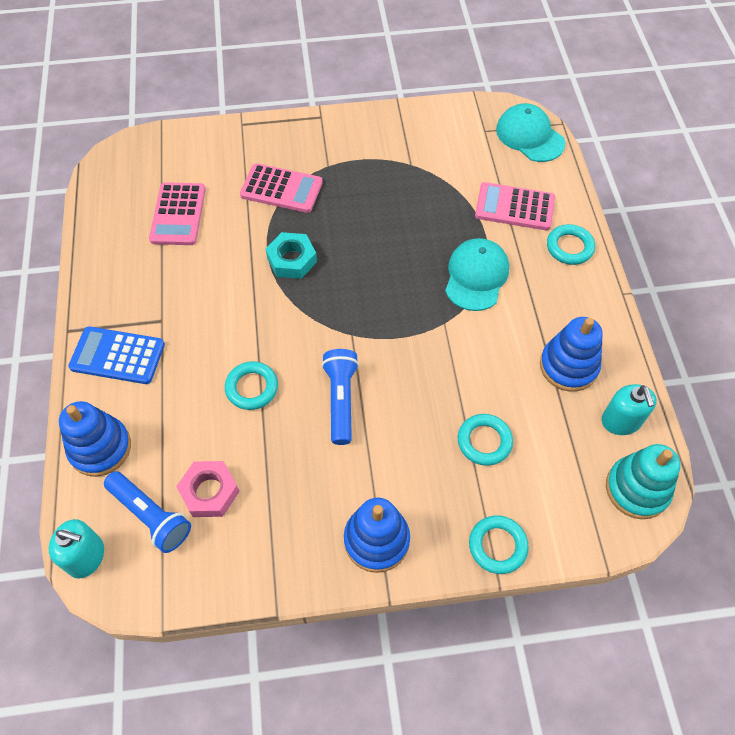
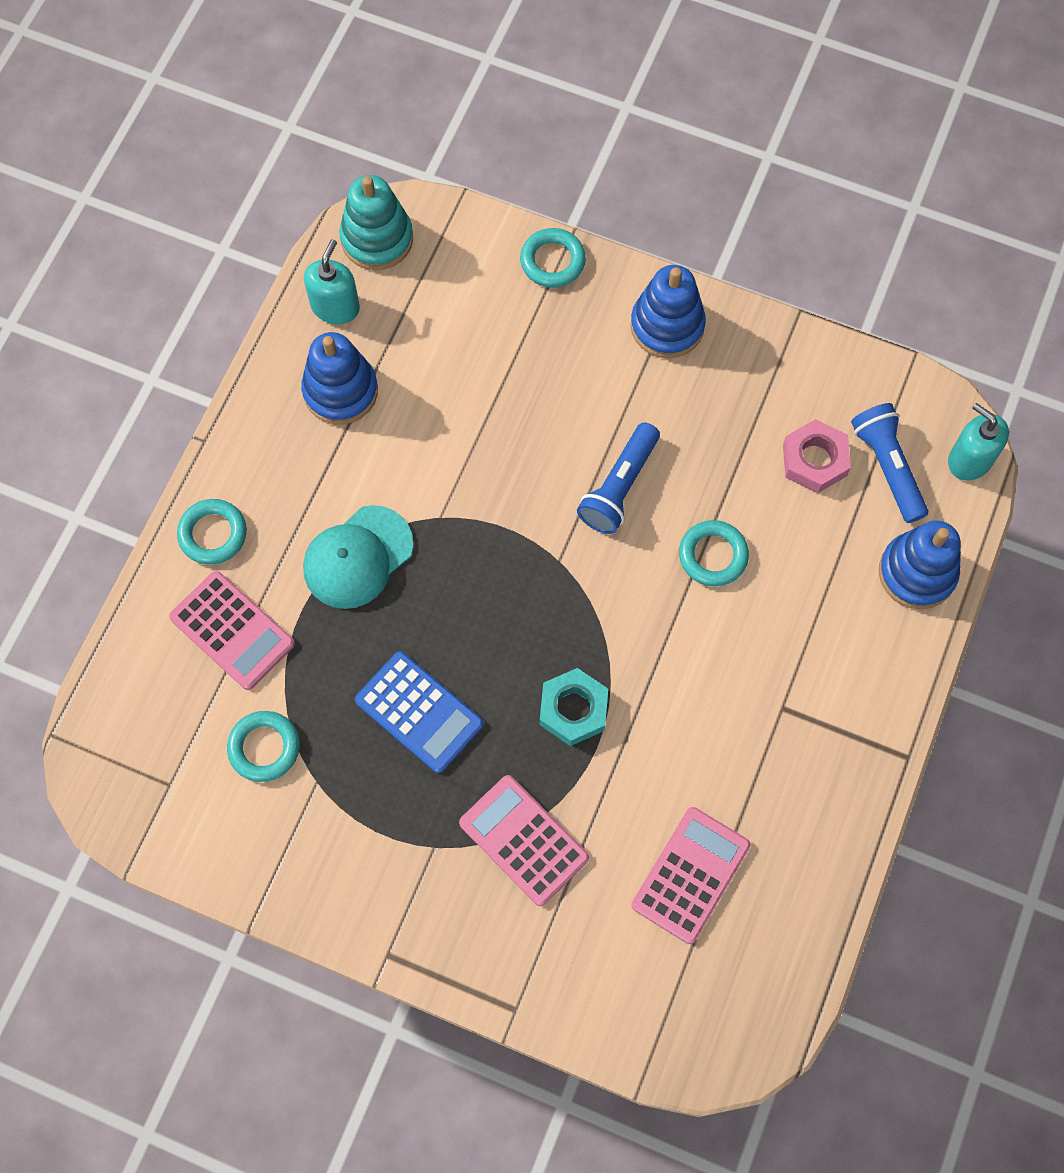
camera: 150 degrees left, 10 degrees up
blue calculator [68,326,165,384] -> blue calculator moved to [355,651,483,773]
turquoise ring [458,414,513,466] -> turquoise ring moved to [227,711,300,782]
turquoise cap [496,103,565,162] -> none

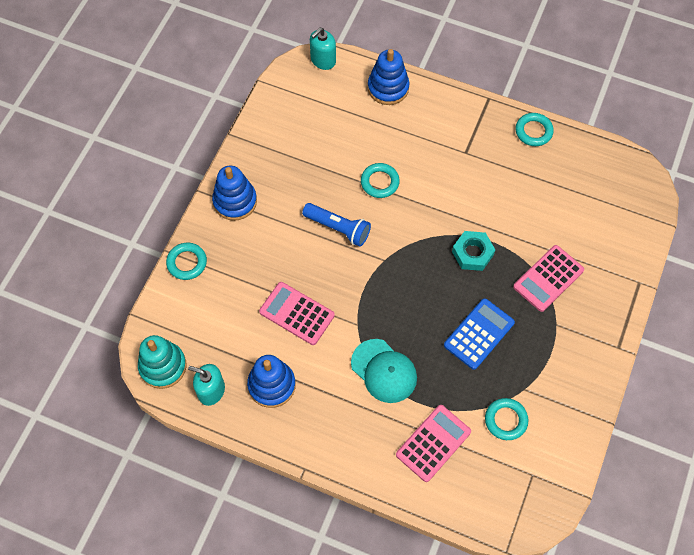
camera: 90 degrees left, 5 degrees down
turquoise ring [177,499,247,565] -> turquoise ring moved to [515,113,554,146]
pink calculator [631,807,750,944] -> pink calculator moved to [259,282,335,345]
pink nut [783,419,851,493] -> none
blue flashlight [851,403,928,523] -> none

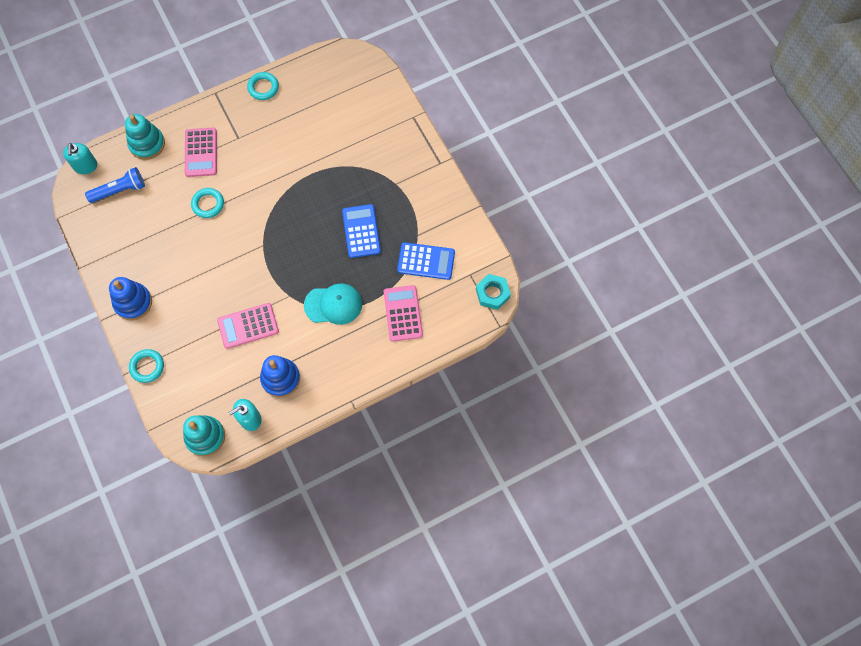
camera: 50 degrees left, 5 degrees up
blue flashlight [302,203,371,247] -> blue flashlight moved to [85,167,145,203]
blue stacking toy [368,49,409,105] -> turquoise stacking toy [125,114,165,160]
turquoise nut [452,231,495,271] -> turquoise nut moved to [476,274,511,310]
turquoise ring [485,398,528,440] -> blue calculator [397,242,455,280]
pink calculator [513,245,584,312] -> pink calculator moved to [185,128,217,177]

